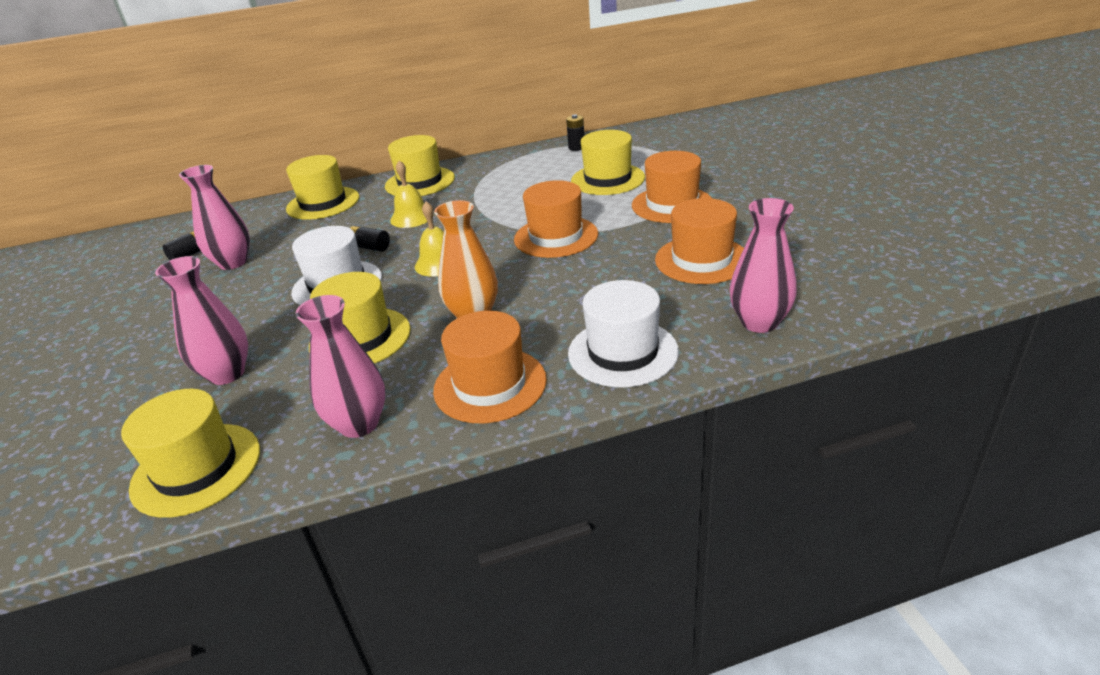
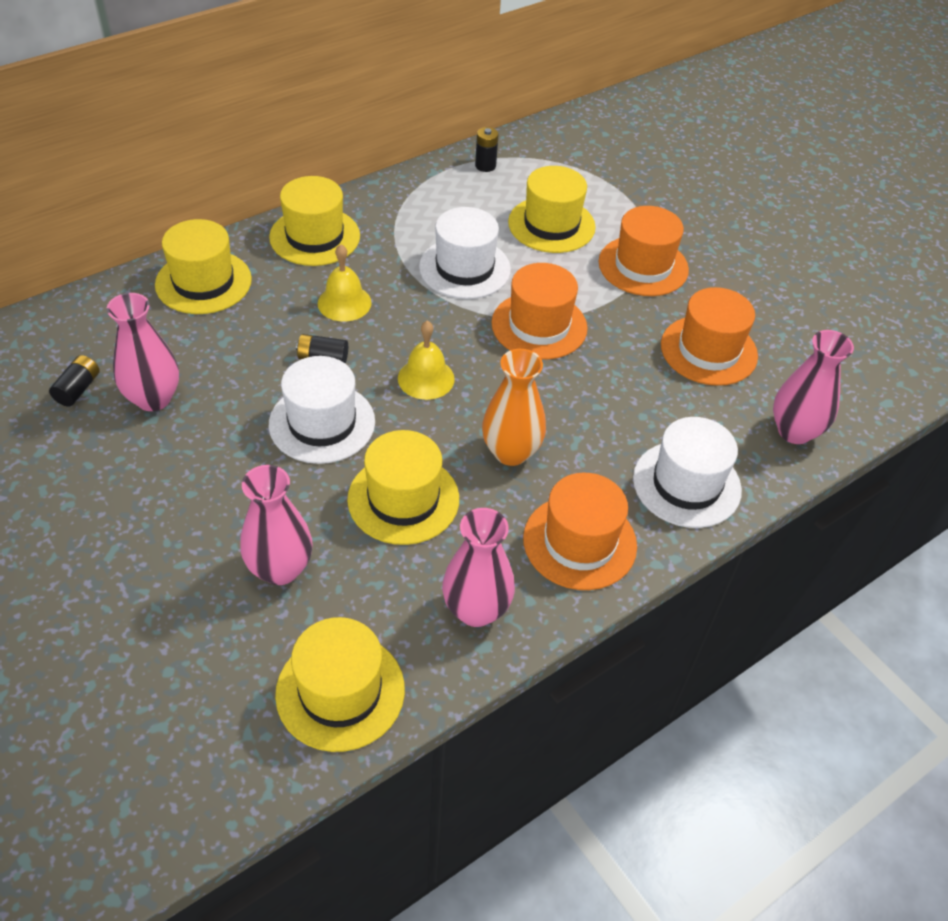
camera: 25 degrees left, 15 degrees up
none -> white hat [419,207,511,299]

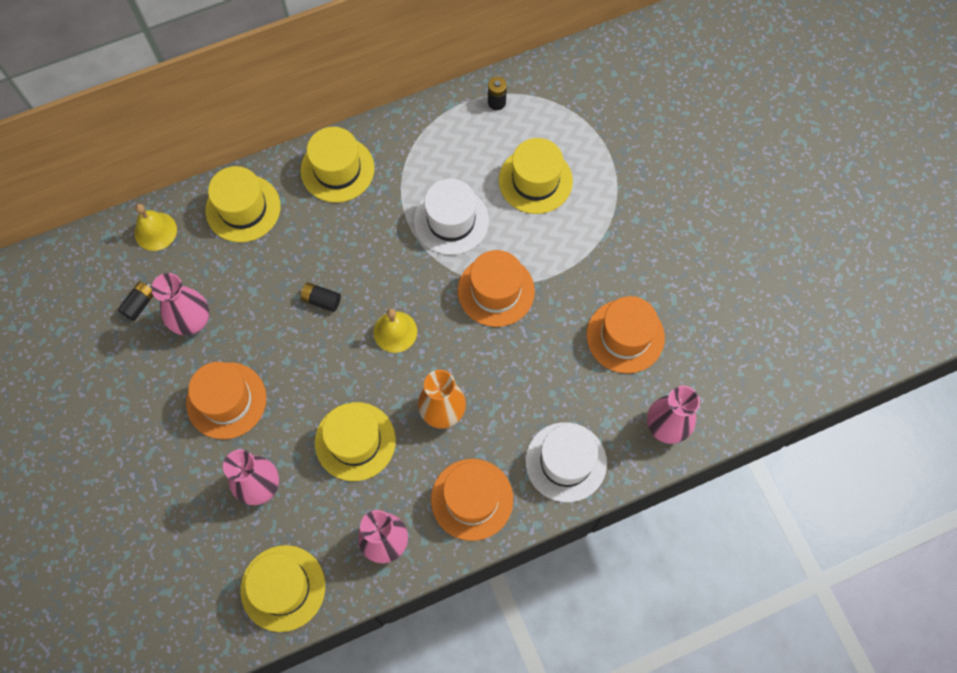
camera: 15 degrees right, 20 degrees up
white hat [269,356,375,464] -> none
yellow bell [318,244,372,322] -> yellow bell moved to [134,204,177,251]
orange hat [598,206,689,296] -> orange hat moved to [186,362,266,439]

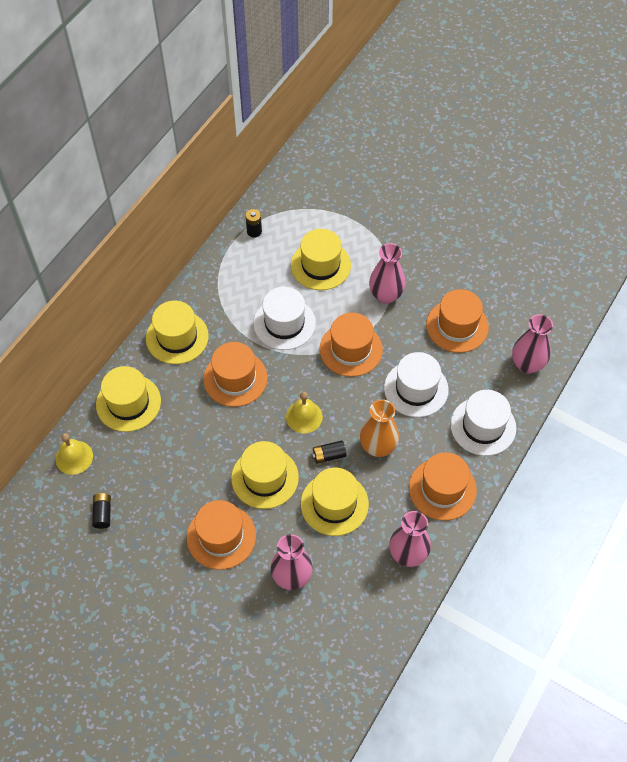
camera: 35 degrees left, 10 degrees down
pink vase [151,273,209,335] -> pink vase moved to [369,243,406,304]
yellow hat [240,545,325,632] -> yellow hat moved to [231,441,299,509]
black battery [300,282,341,312] -> black battery moved to [312,440,346,464]
none -> orange hat [203,342,267,407]
none -> white hat [384,352,449,417]

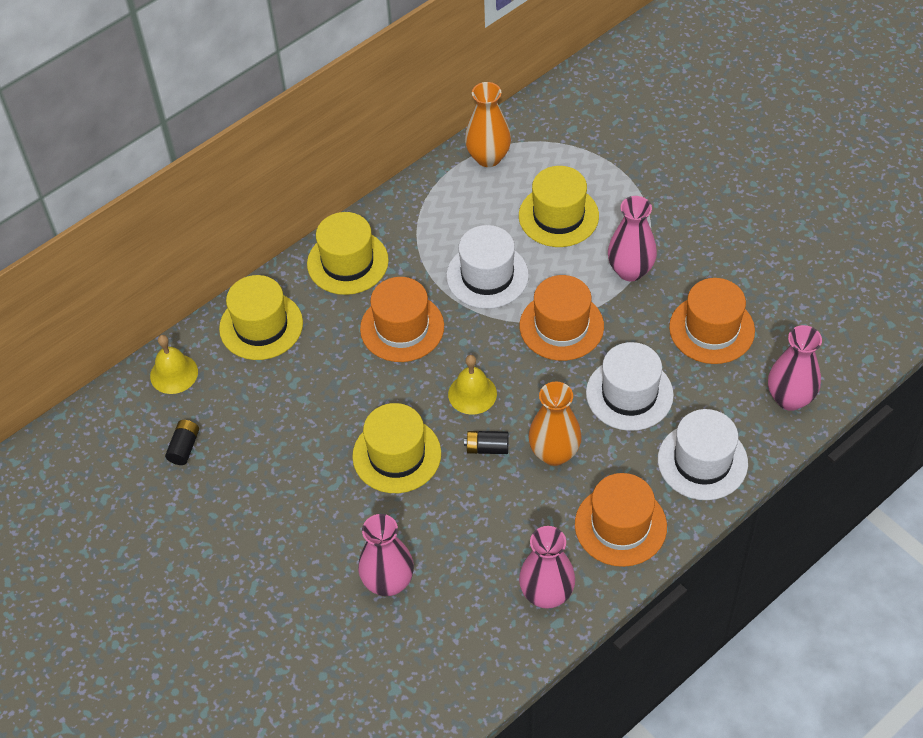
camera: 20 degrees right, 5 degrees down
orange hat [187,500,256,570] -> none
black battery [246,209,262,238] -> orange vase [465,82,511,167]
yellow hat [301,468,369,536] -> none

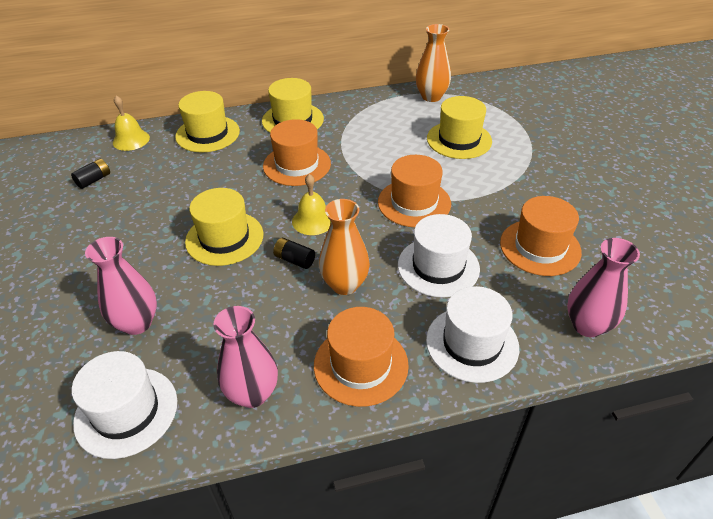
camera: 25 degrees right, 10 degrees down
white hat [446,225,529,309] -> white hat moved to [72,351,177,459]
pink vase [608,196,657,281] -> none

